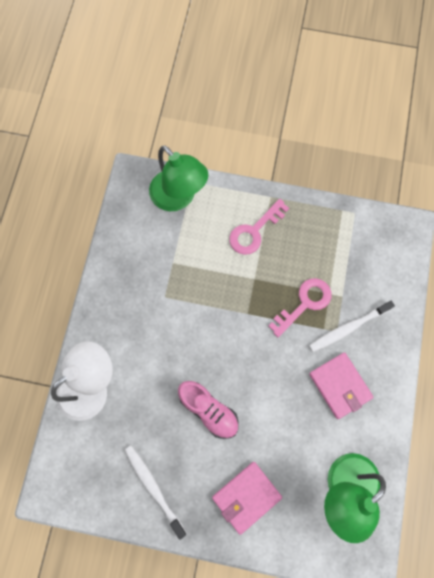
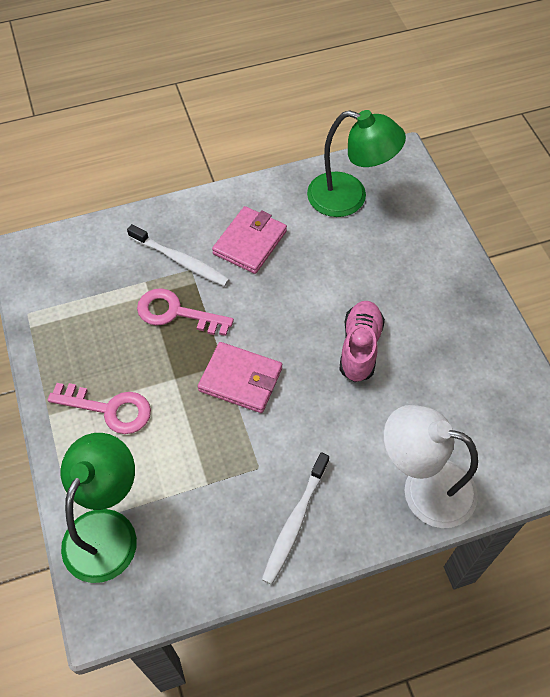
camera: 120 degrees left, 15 degrees down
white toothbrush [124,446,186,540] -> white toothbrush moved to [262,452,329,585]
pink wallet [212,462,282,535] -> pink wallet moved to [198,342,282,413]

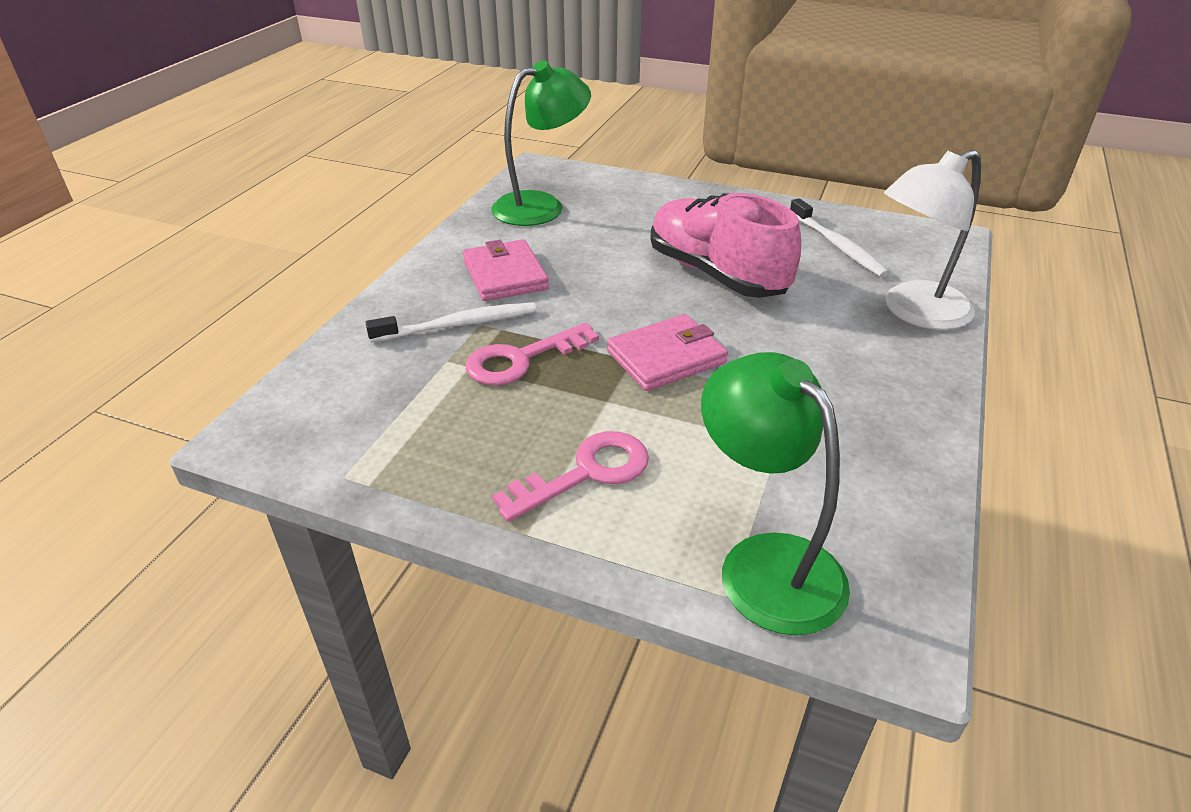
camera: 50 degrees left, 20 degrees down
white toothbrush [262,452,329,585] -> white toothbrush moved to [790,198,890,278]
pink shoe [339,301,385,382] -> pink shoe [650,193,801,298], size x1.56

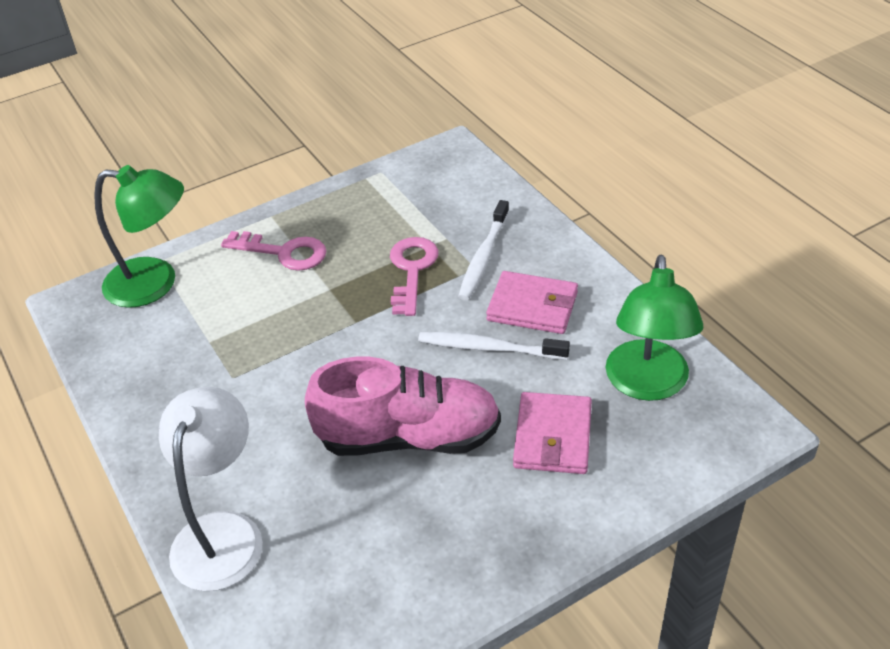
camera: 130 degrees right, 5 degrees up
pink key [492,431,649,522] -> pink key turned 75 degrees counterclockwise [221,231,326,271]
pink wallet [607,314,728,391] -> pink wallet moved to [513,392,592,474]
white toothbrush [790,198,890,278] -> white toothbrush moved to [418,332,570,360]

